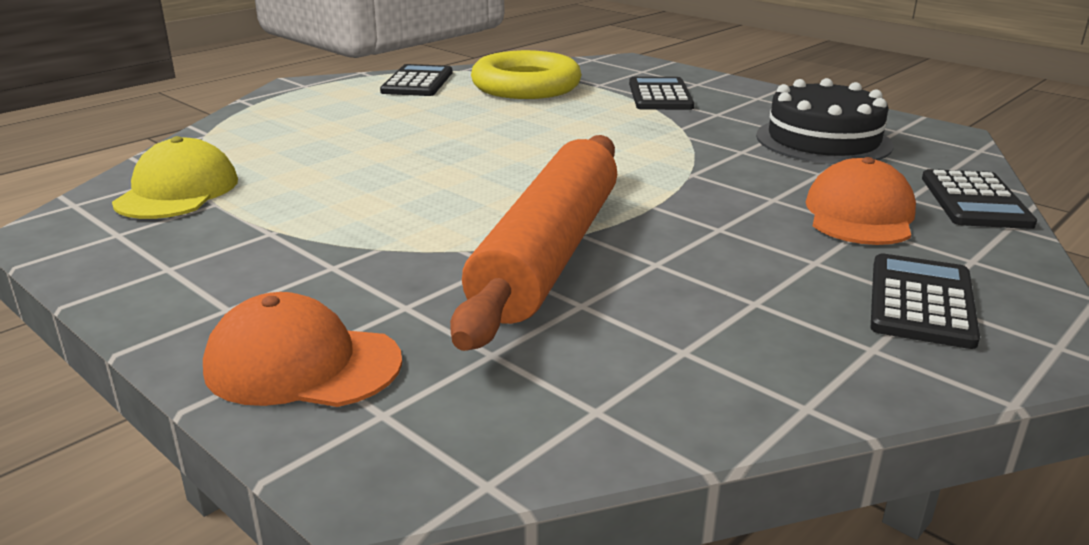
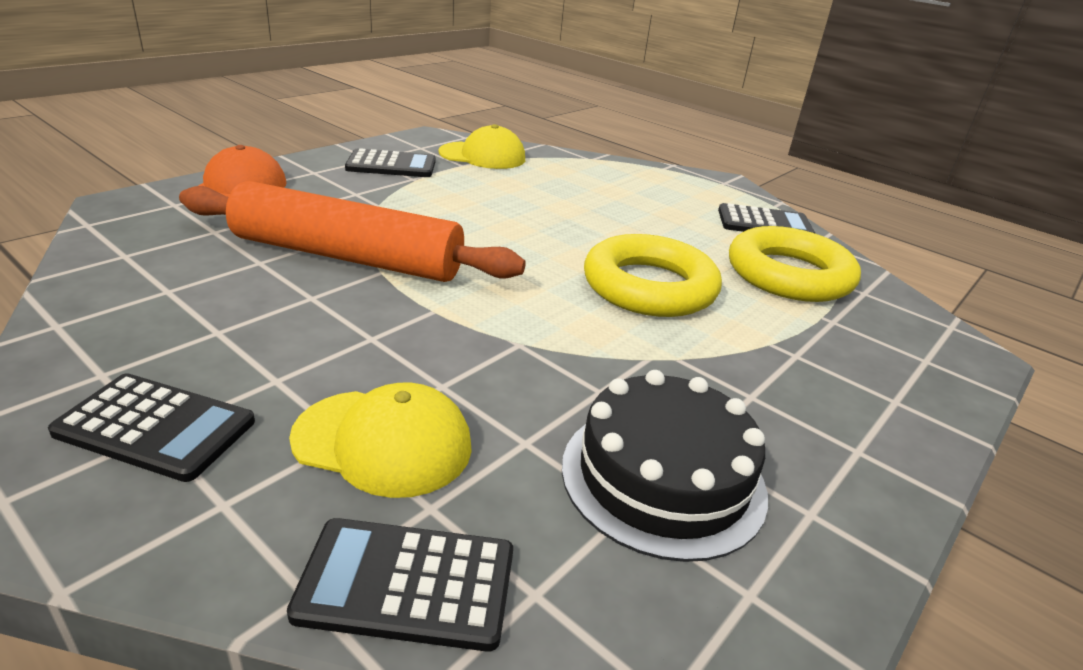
camera: 85 degrees right, 5 degrees up
black calculator [629,77,694,110] -> black calculator moved to [345,148,436,177]
orange cap [806,157,916,245] -> yellow cap [289,383,472,498]
none -> yellow ring [584,234,722,317]

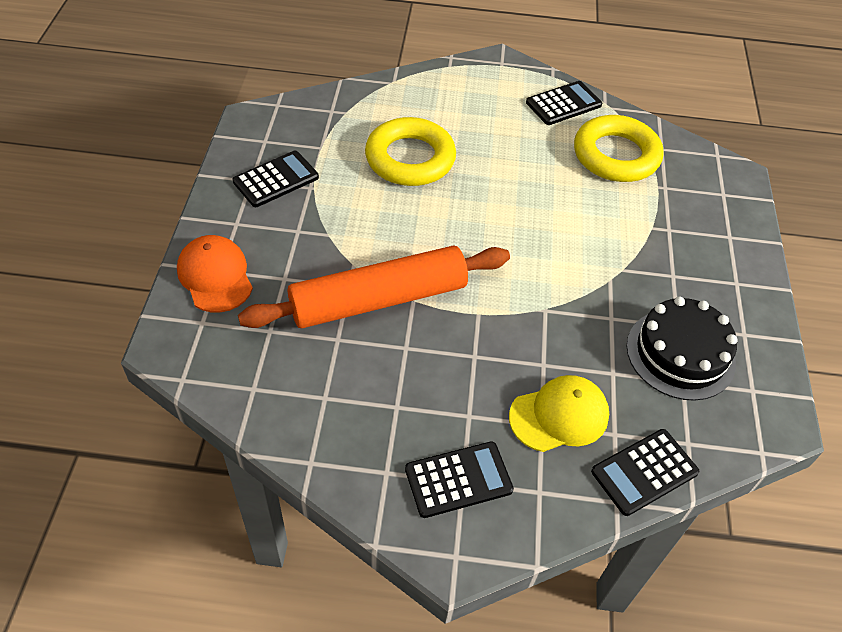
camera: 35 degrees left, 20 degrees up
yellow cap [438,124,525,169] -> none
yellow ring [584,234,722,317] -> yellow ring moved to [365,117,456,186]

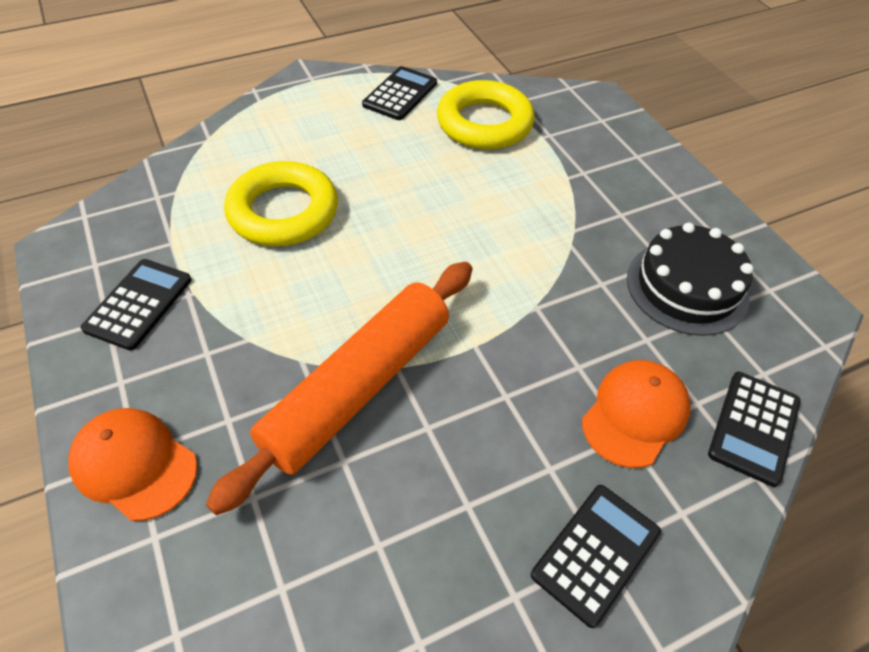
camera: 30 degrees left, 0 degrees up
yellow cap [509,375,609,452] -> orange cap [582,360,691,468]

